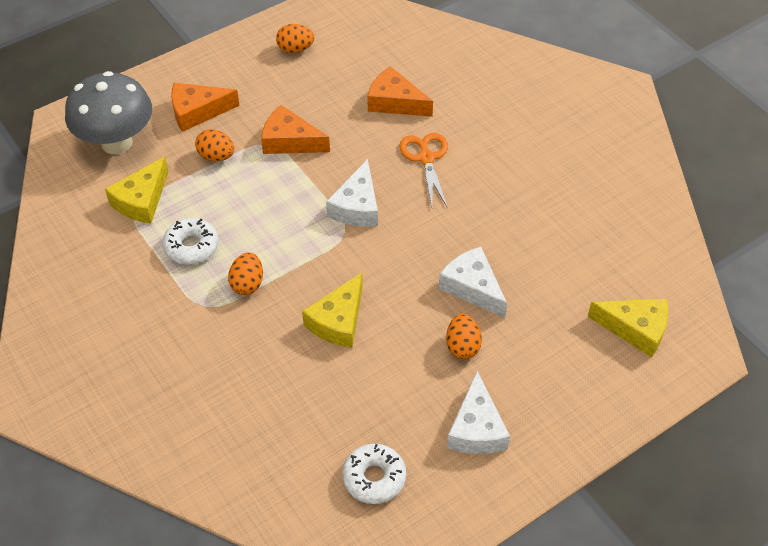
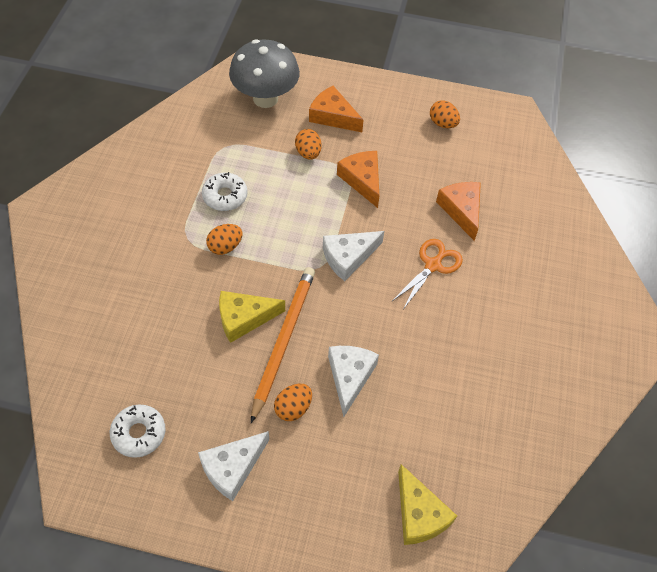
camera: 45 degrees right, 5 degrees up
yellow cheese [105,157,168,224] -> none
none -> orange pencil [251,267,315,423]

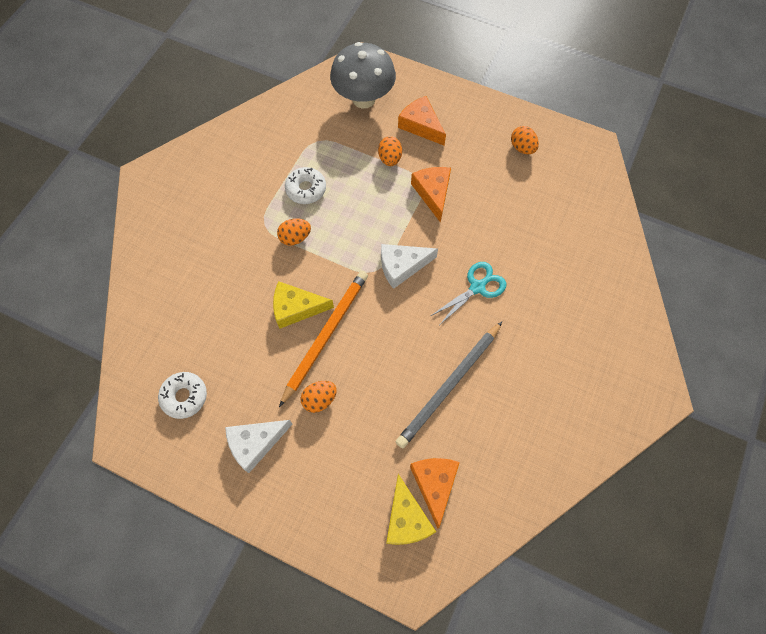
camera: 15 degrees right, 10 degrees up
white cheese [328,346,379,417] -> none
orange scissors [391,239,463,309] -> turquoise scissors [431,262,506,324]
orange cheese [436,182,481,241] -> orange cheese moved to [410,458,460,529]
none -> grey pencil [396,322,502,448]

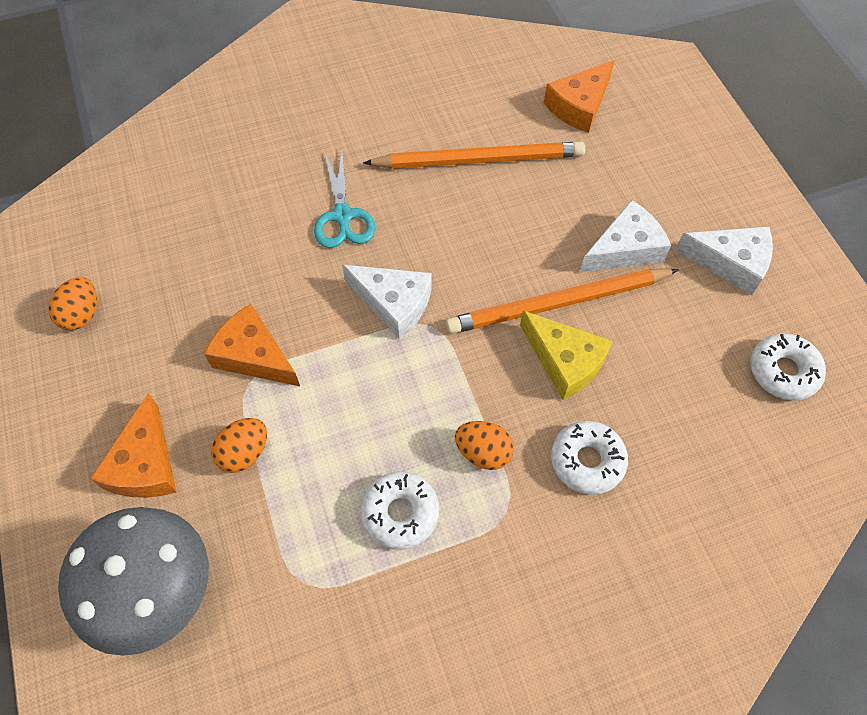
camera: 135 degrees left, 5 degrees down
orange egg [300,381,337,413] -> white cheese [580,200,671,272]
yellow cheese [386,474,436,545] -> none
grey pencil [396,322,502,448] -> orange pencil [363,142,585,169]
orange cheese [411,167,451,223] -> orange cheese turned 90 degrees clockwise [204,304,300,386]
turquoise scissors [431,262,506,324] -> turquoise scissors turned 105 degrees counterclockwise [314,151,375,248]
none -> white donut [551,421,628,495]

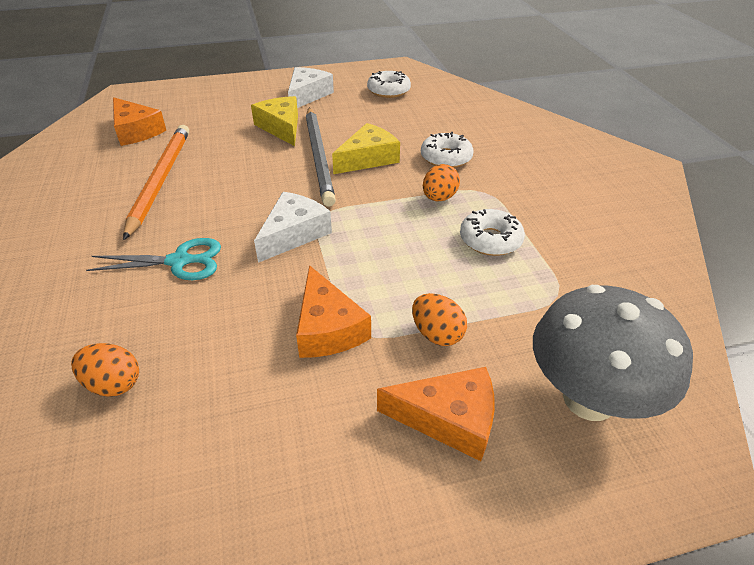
camera: 85 degrees left, 20 degrees down
orange egg [48,277,97,330] -> orange egg moved to [71,343,139,397]
orange cheese [204,304,300,386] -> orange cheese turned 60 degrees counterclockwise [296,265,371,358]
orange pencil [446,269,679,334] -> grey pencil [306,108,336,207]
white cheese [580,200,671,272] -> yellow cheese [251,96,298,146]

